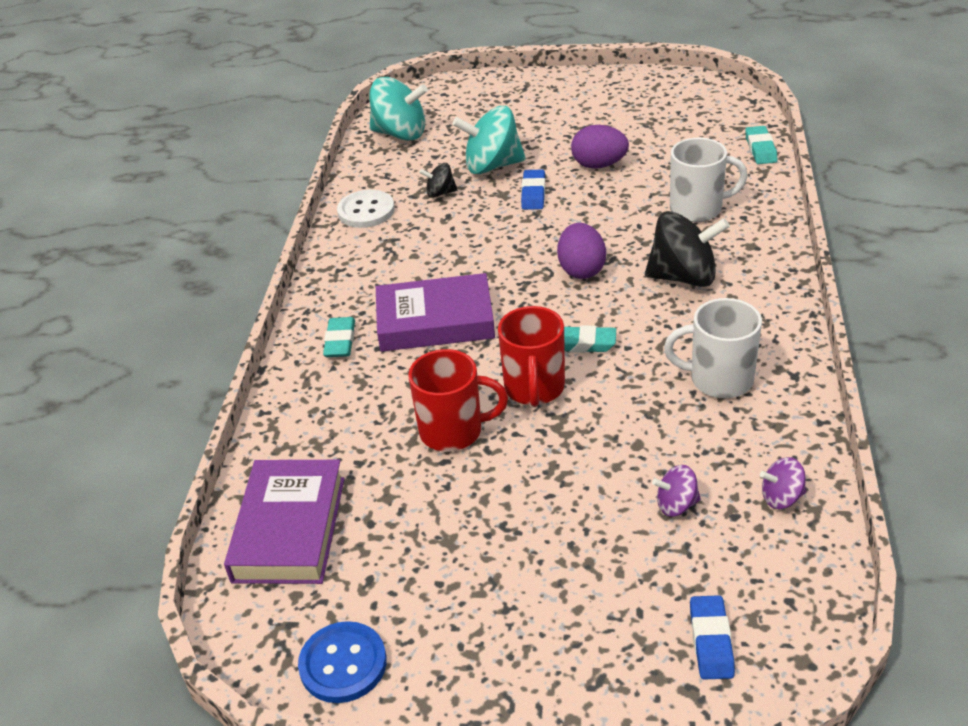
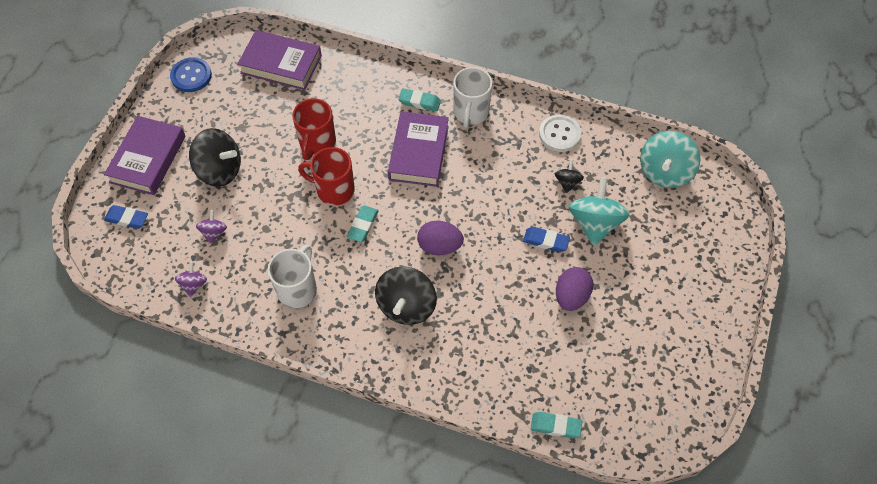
camera: 100 degrees right, 20 degrees up
white mug [670,138,748,222] -> white mug moved to [453,67,492,128]
none -> purple book [104,116,186,195]
none -> black spinning top [189,128,241,187]

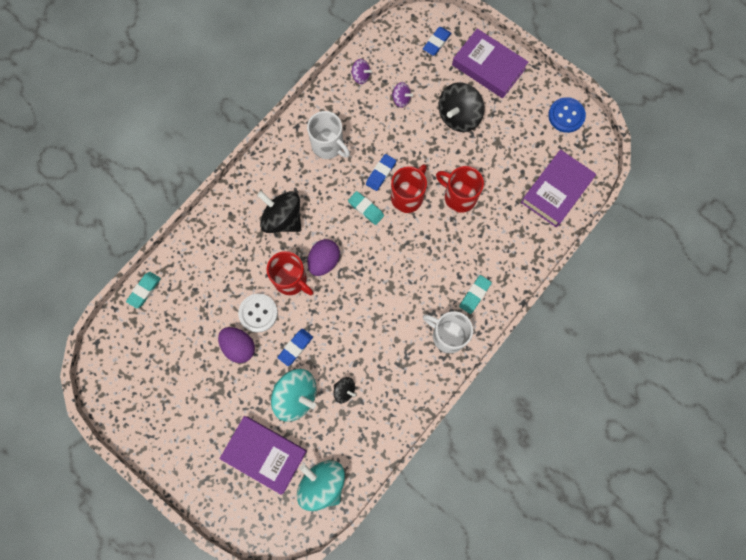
camera: 110 degrees right, 15 degrees up
purple book [388,111,449,187] -> purple book moved to [219,416,307,495]
white button [539,115,582,152] -> white button moved to [238,293,278,333]
none -> red mug [267,251,313,296]
none -> blue eraser [366,154,396,191]

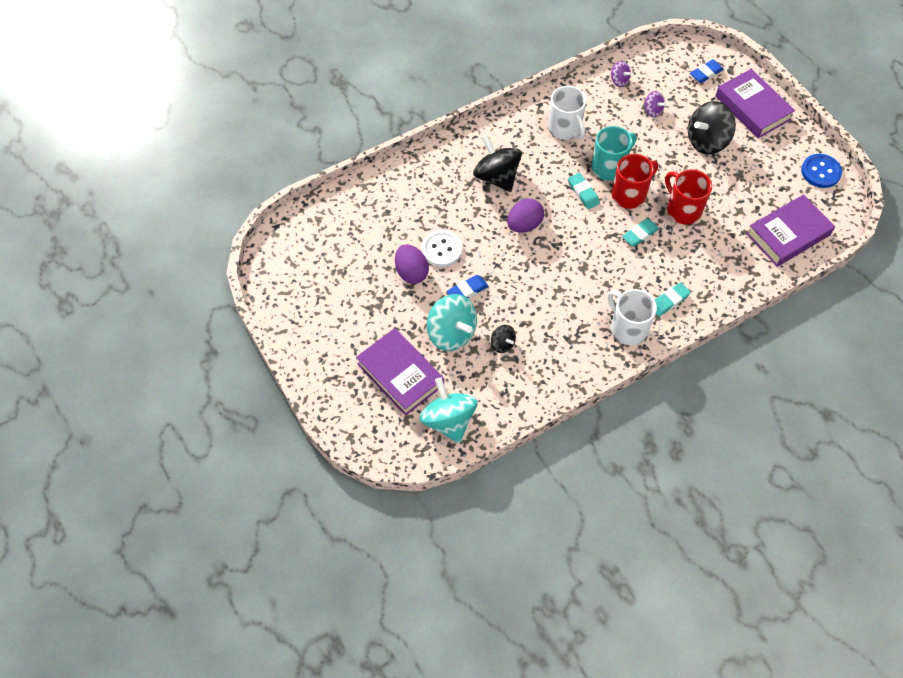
camera: 20 degrees right, 15 degrees down
turquoise eraser [126,272,161,308] -> turquoise eraser moved to [622,219,659,247]
red mug [267,251,313,296] -> none
blue eraser [366,154,396,191] -> turquoise mug [592,126,637,181]

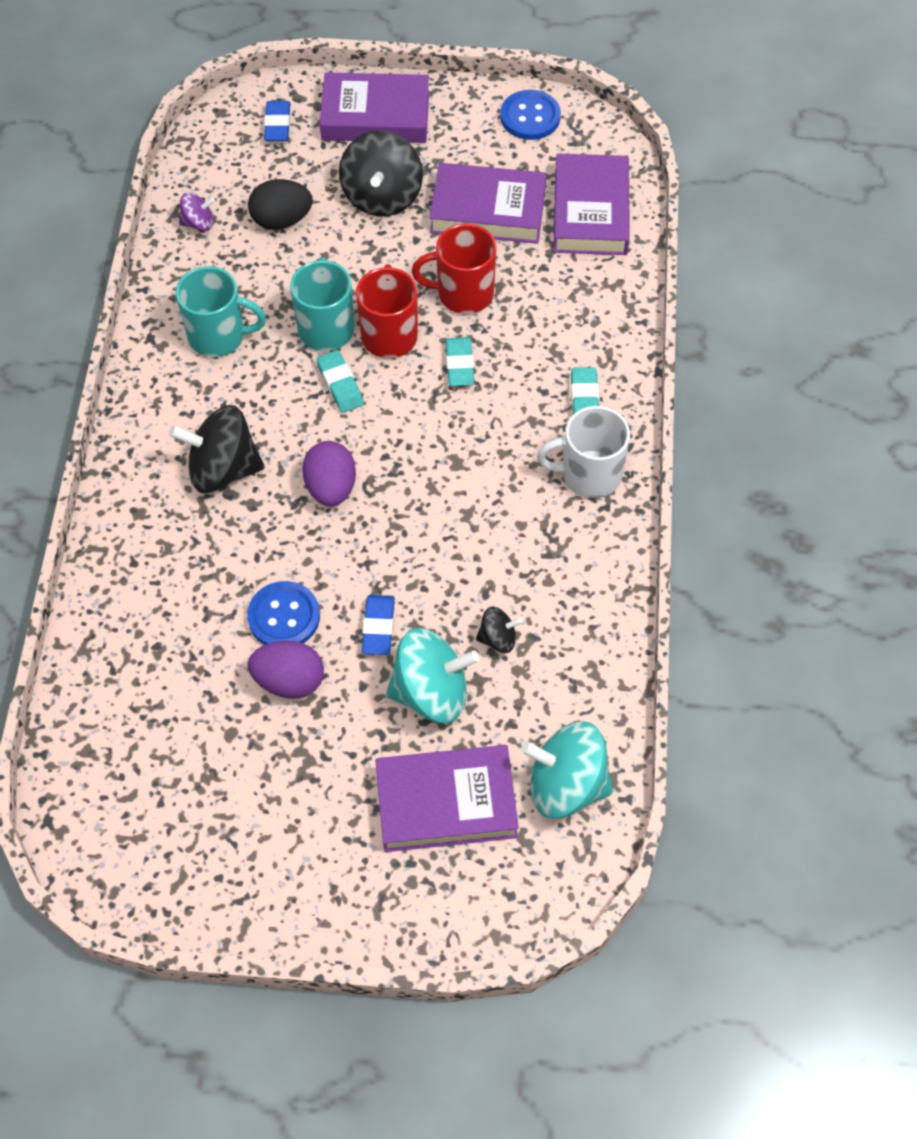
camera: 55 degrees left, 0 degrees up
white button [422,230,462,267] -> blue button [247,581,320,645]
white mug [548,86,587,140] -> turquoise mug [176,266,266,357]
turquoise eraser [568,173,600,209] -> turquoise eraser turned 60 degrees clockwise [317,350,364,413]
purple spinning top [644,91,666,117] -> black egg [248,179,313,230]
none -> purple book [430,163,547,244]

